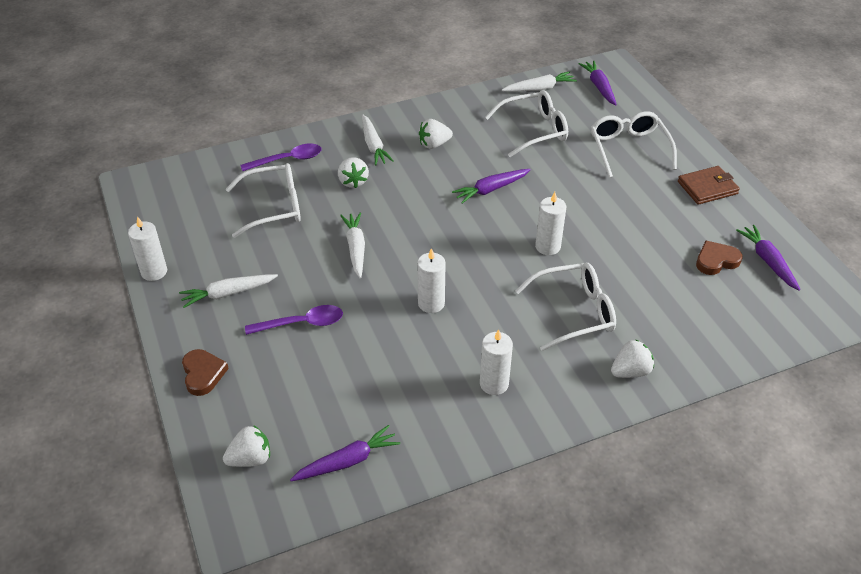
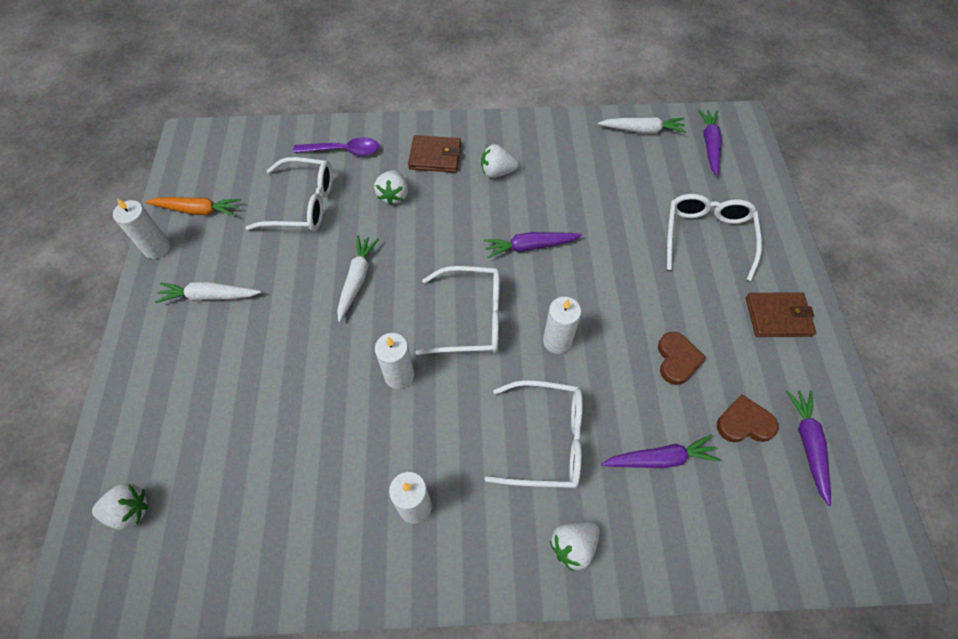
camera: 20 degrees right, 15 degrees up
brown heart [182,349,229,396] -> brown heart moved to [658,332,707,385]
purple spoon [245,305,343,335] -> none
purple carrot [290,425,400,481] -> purple carrot moved to [601,435,721,468]
white carrot [362,114,394,165] -> brown wallet [408,135,461,173]
white glasses [485,90,568,157] -> white glasses moved to [416,266,500,355]
white strawberry [611,339,654,378] -> white strawberry turned 150 degrees clockwise [550,521,600,571]
none -> orange carrot [145,197,241,216]

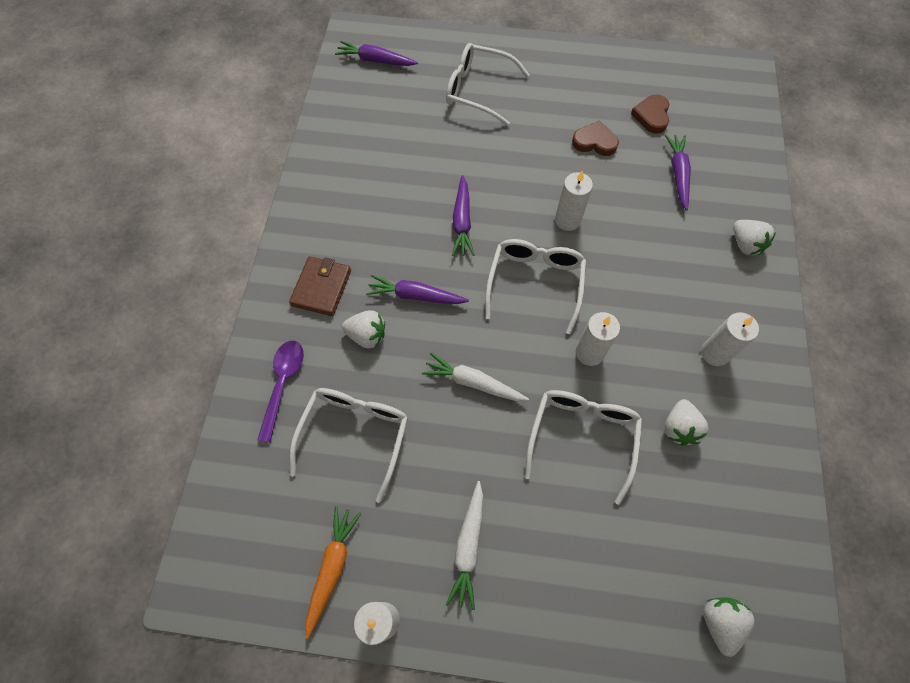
camera: 80 degrees left, 5 degrees up
white strawberry [481,144,519,178] -> white strawberry moved to [664,399,709,445]
white glasses [485,380,583,488] -> white glasses moved to [525,390,642,505]
white carrot [598,117,687,134] -> none
brown wallet [746,292,816,337] -> none
purple carrot [786,390,831,506] -> purple carrot moved to [366,275,469,304]

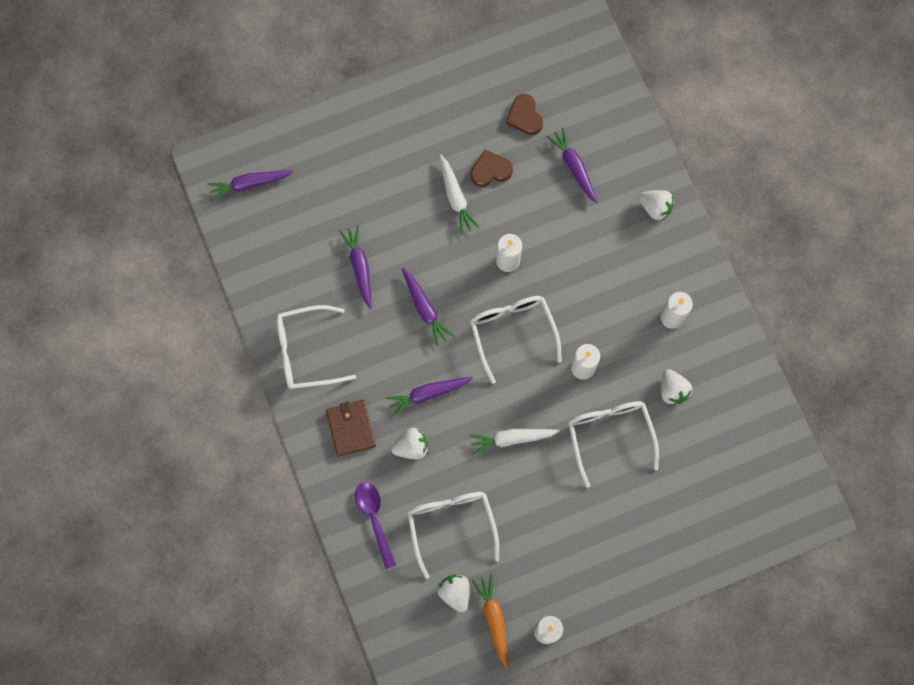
camera: 30 degrees left, 10 degrees up
white glasses [446,43,530,126] -> white glasses moved to [276,305,356,389]
white carrot [446,481,483,610] -> white carrot moved to [440,154,480,234]
white strawberry [703,597,754,657] -> white strawberry moved to [438,574,470,613]
none -> purple carrot [340,225,372,309]

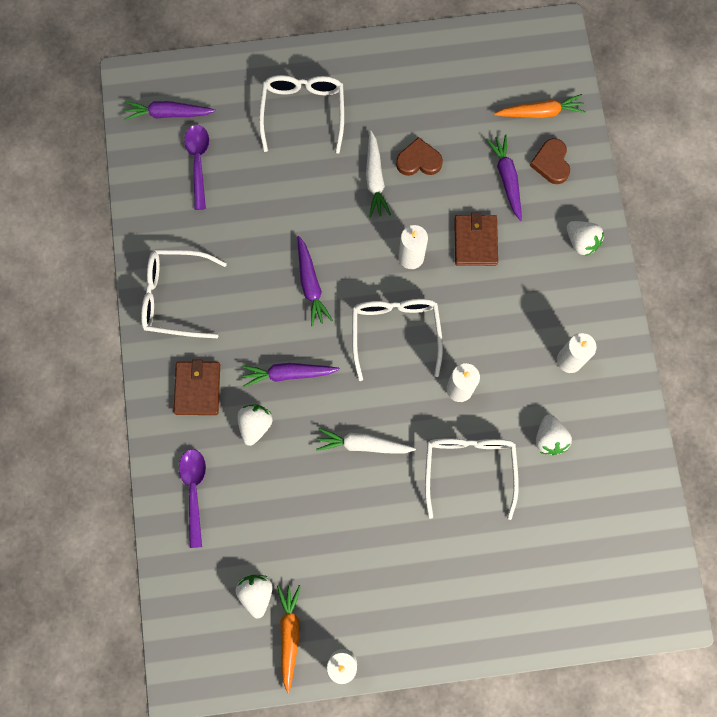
camera: 15 degrees right, 0 degrees up
purple carrot [340,225,372,309] -> none
white strawberry [391,428,428,460] -> white strawberry turned 75 degrees counterclockwise [237,405,273,446]
white glasses [408,492,499,579] -> white glasses moved to [259,75,344,154]
brown heart [506,94,543,135] -> brown heart moved to [530,138,570,184]
none -> purple spoon [184,125,209,210]
none -> brown wallet [454,213,498,266]
none -> orange carrot [494,94,586,118]

